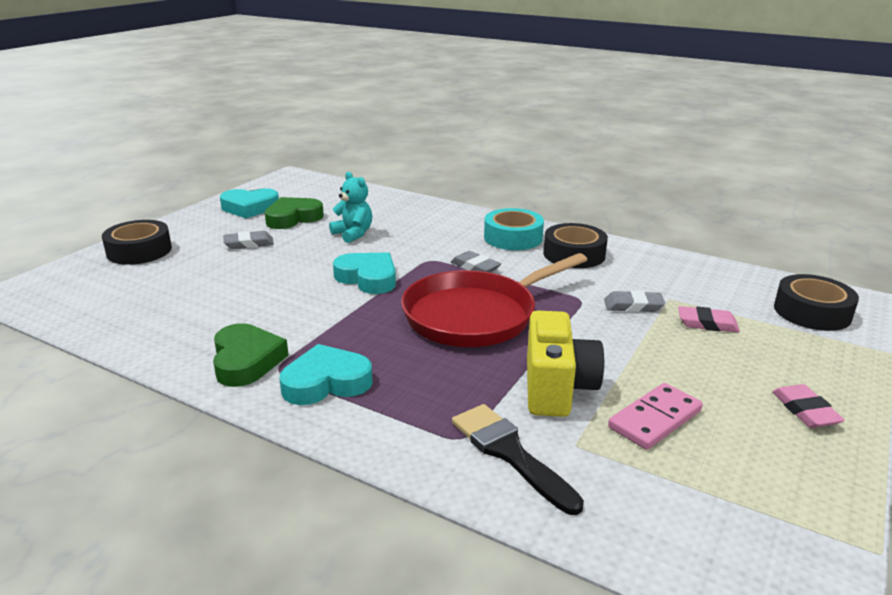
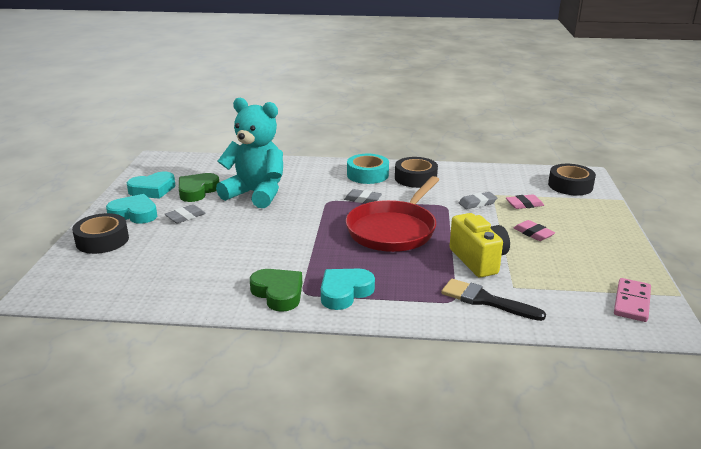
camera: 25 degrees left, 0 degrees up
turquoise teddy bear [329,172,372,243] -> turquoise teddy bear [216,98,283,208], size x2.03
turquoise heart [333,253,396,294] -> turquoise heart moved to [106,194,157,224]
pink domino [608,383,703,450] -> pink domino moved to [614,278,651,322]
pink eraser [772,384,845,428] -> pink eraser moved to [514,220,555,241]

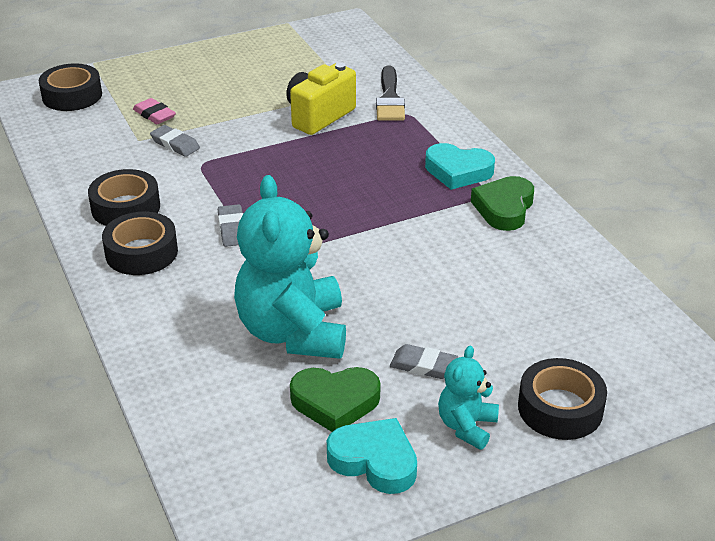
camera: 120 degrees left, 10 degrees up
turquoise heart [106,194,157,224] -> turquoise teddy bear [438,346,499,450]
red pan [346,176,439,252] -> none
turquoise tape [347,154,389,184] -> black tape [102,212,178,275]
pink eraser [514,220,555,241] -> none
pink domino [614,278,651,322] -> none

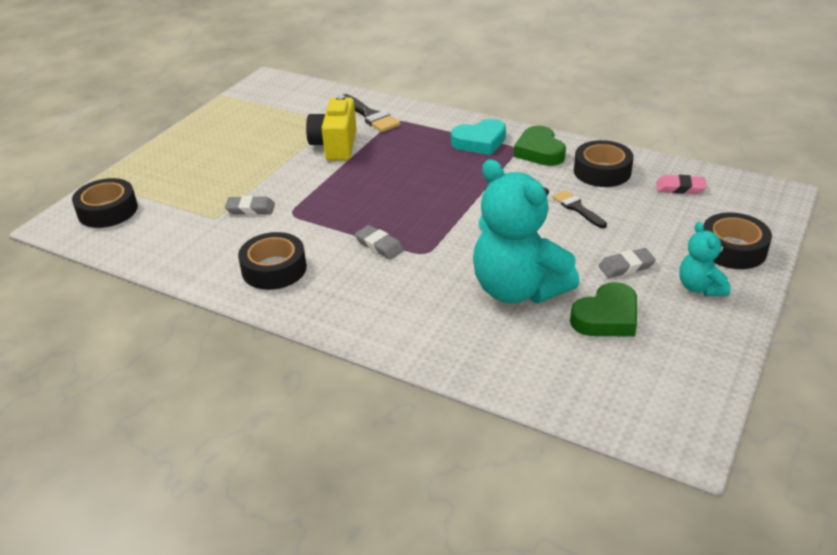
camera: 35 degrees left, 0 degrees up
black tape [102,212,178,275] -> black tape moved to [574,140,634,187]
pink eraser [133,98,176,124] -> pink eraser moved to [656,175,707,194]
turquoise heart [327,418,417,494] -> none
none -> black brush [553,190,607,228]

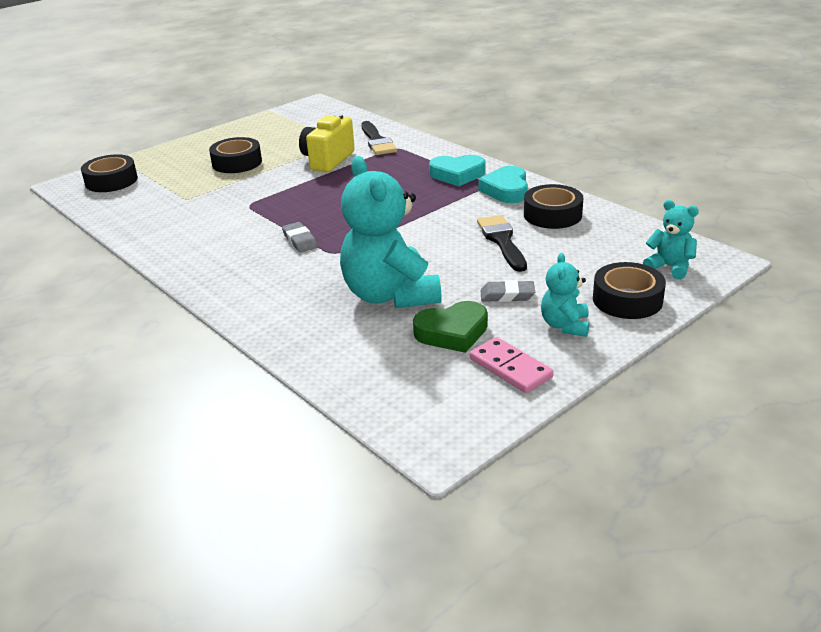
camera: 20 degrees right, 5 degrees down
grey eraser [225,196,275,215] -> none
black tape [238,232,307,290] -> black tape moved to [209,137,262,173]
green heart [514,126,566,166] -> turquoise heart [478,166,528,203]
black brush [553,190,607,228] -> black brush [477,215,527,272], size x1.52
pink eraser [656,175,707,194] -> none
none -> pink domino [470,337,554,393]
none -> turquoise teddy bear [643,200,699,280]

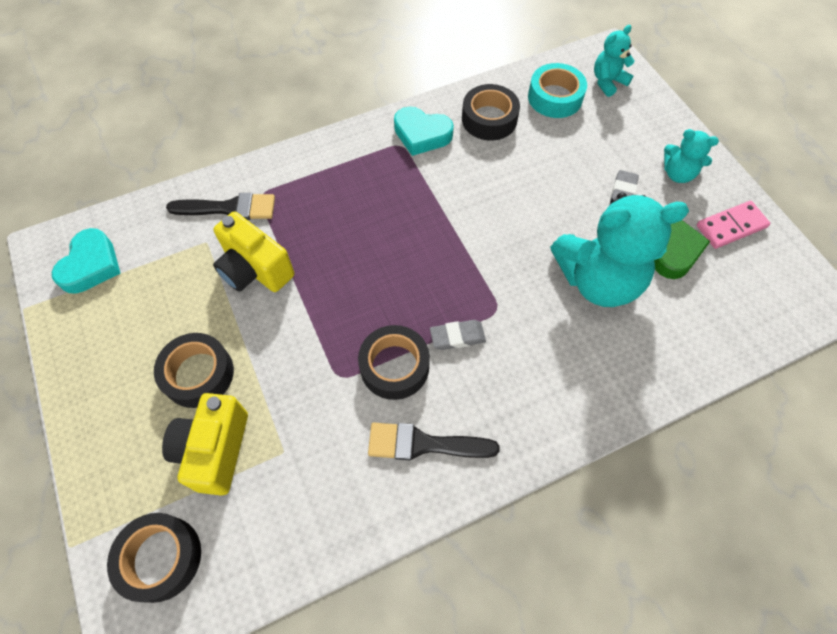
camera: 75 degrees left, 30 degrees up
turquoise heart [429,155,485,186] -> turquoise heart moved to [52,228,121,294]
black brush [477,215,527,272] -> black brush moved to [368,423,500,460]
black tape [593,262,666,319] -> black tape moved to [358,325,430,400]
none -> yellow camera [162,393,248,496]
none -> turquoise tape [528,63,587,118]

